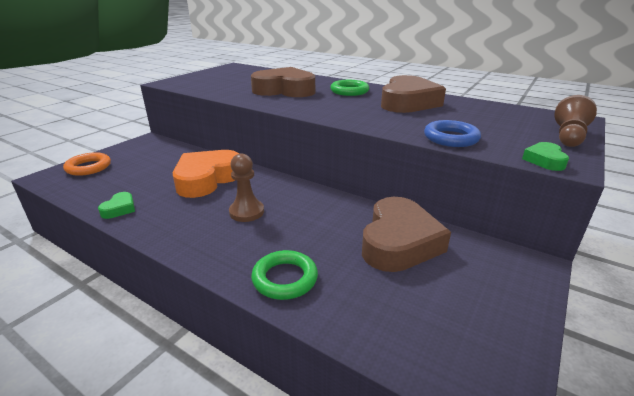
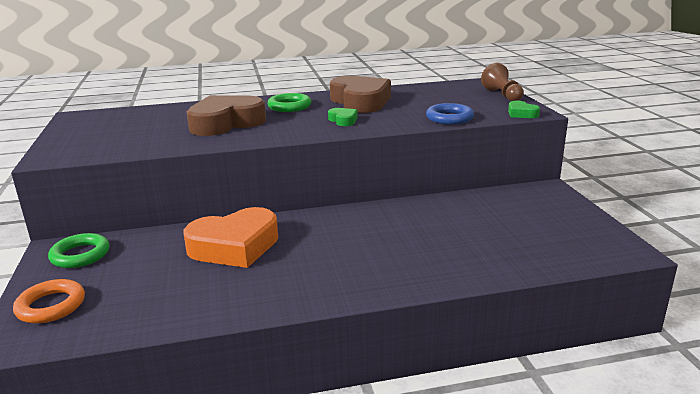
camera: 45 degrees left, 5 degrees down
green heart [98,192,135,219] -> green heart moved to [328,108,358,126]
orange heart [173,150,239,198] -> orange heart turned 105 degrees counterclockwise [184,207,278,268]
brown pawn [229,154,264,222] -> none
green ring [251,250,318,300] -> green ring moved to [48,233,110,268]
brown heart [362,197,451,272] -> none

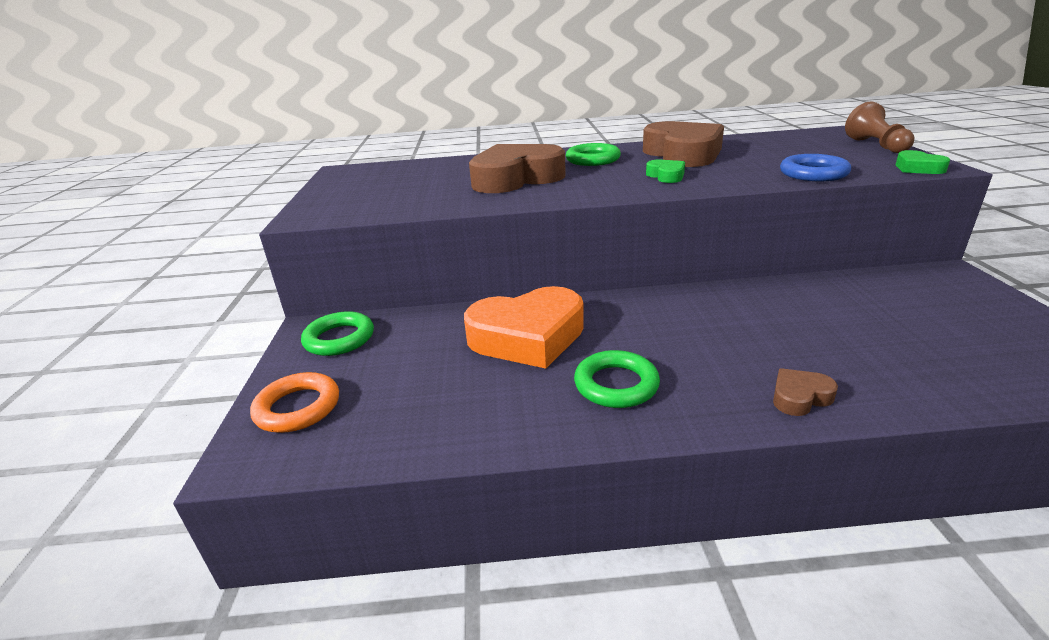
camera: 10 degrees right, 5 degrees up
none -> green ring [574,350,660,408]
none -> brown heart [773,368,838,416]

